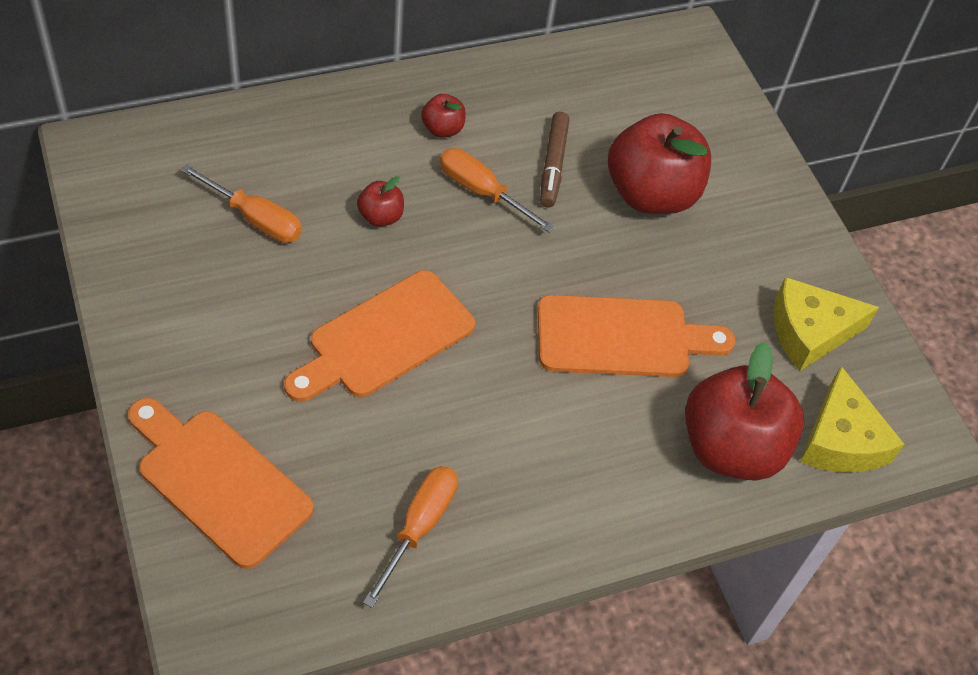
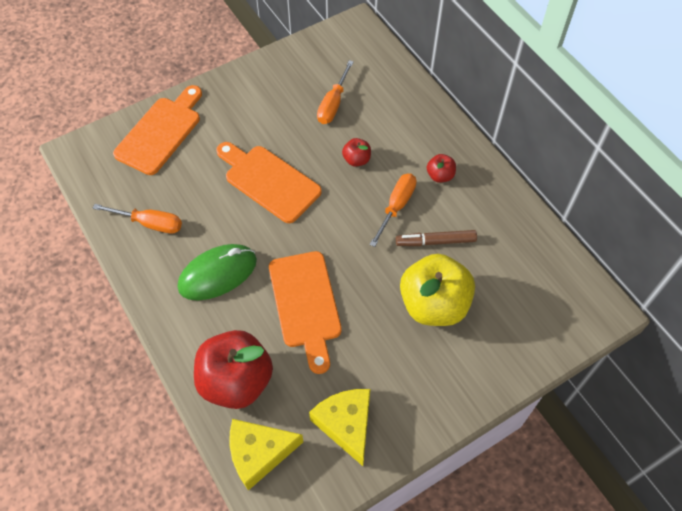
camera: 85 degrees right, 5 degrees up
red apple [608,113,711,214] -> yellow apple [400,254,475,326]
none -> green mouse [178,244,257,300]

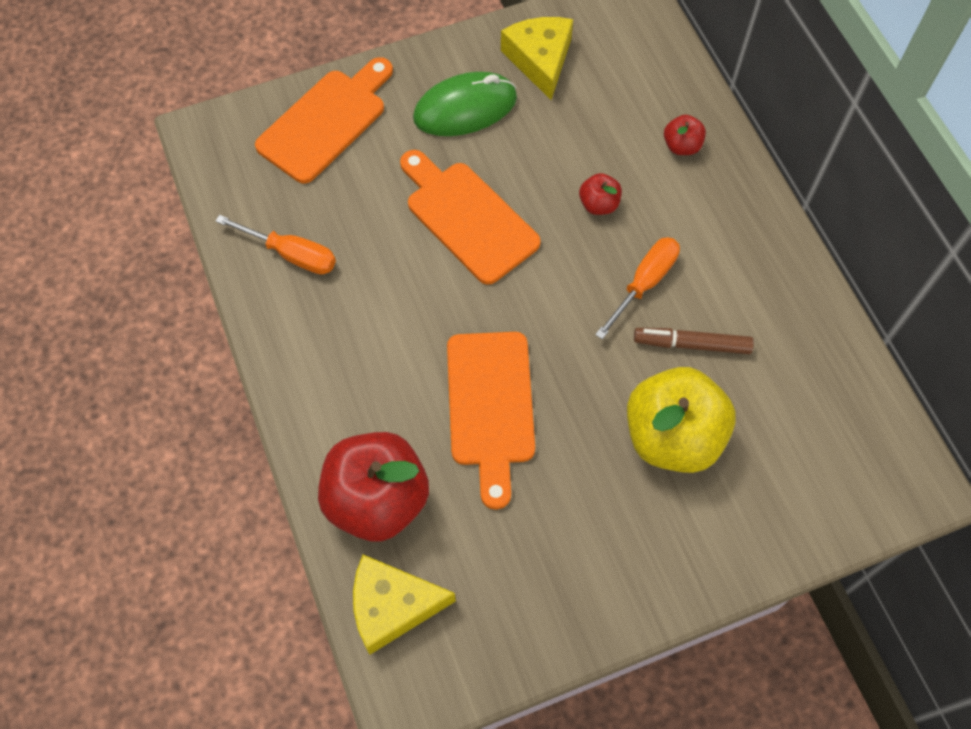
camera: 10 degrees right, 5 degrees up
green mouse [178,244,257,300] -> green mouse moved to [413,72,517,136]
yellow cheese [309,389,370,466] -> yellow cheese moved to [501,17,573,100]
orange screwdriver [317,60,354,124] -> none
red apple [427,154,456,183] -> red apple moved to [664,115,706,155]

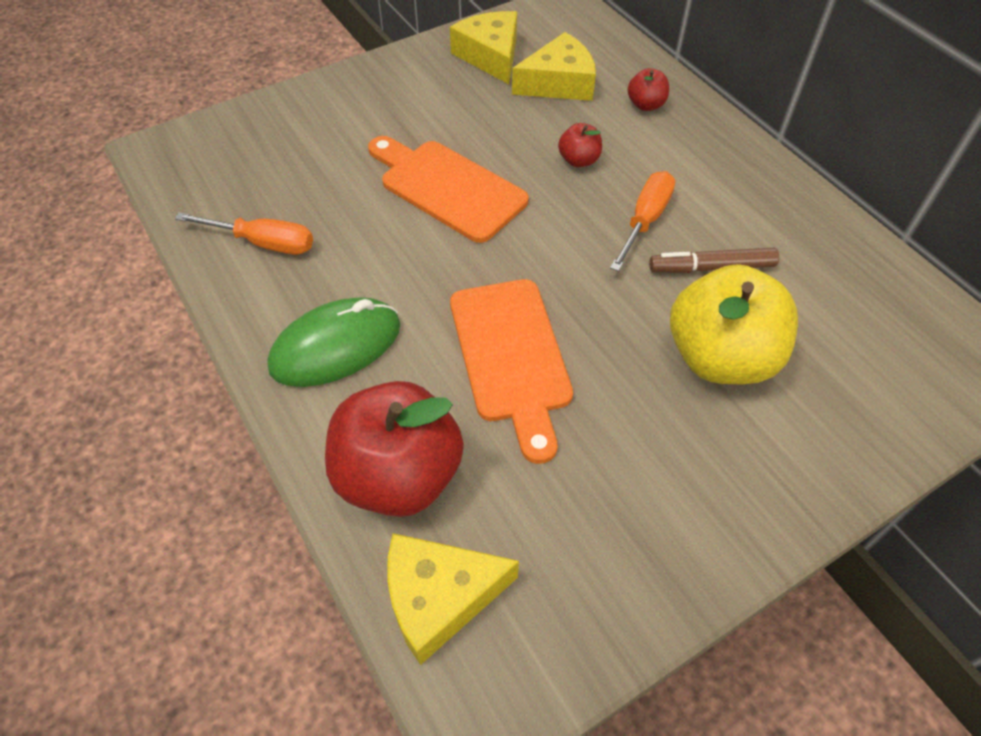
camera: 10 degrees left, 10 degrees down
orange cutting board [255,57,393,184] -> none
green mouse [413,72,517,136] -> green mouse moved to [267,297,400,387]
none -> yellow cheese [512,32,596,101]

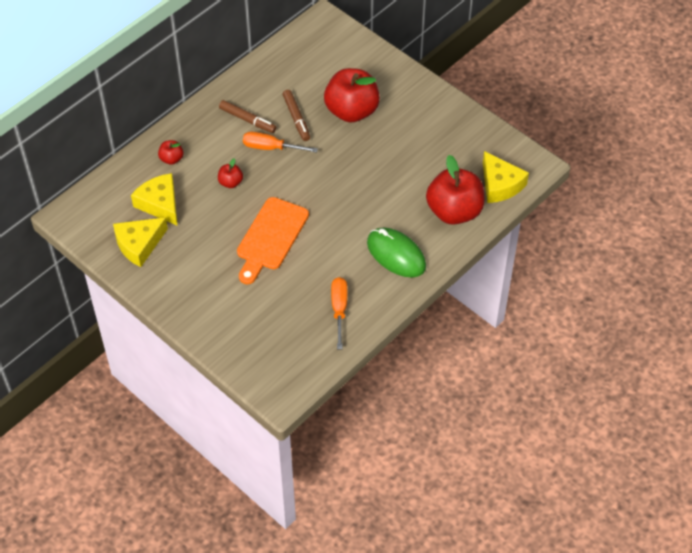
camera: 105 degrees left, 0 degrees up
orange cutting board [450,279,573,464] -> none
yellow apple [670,264,798,384] -> red apple [324,68,380,123]
none -> brown marker [219,100,277,133]

